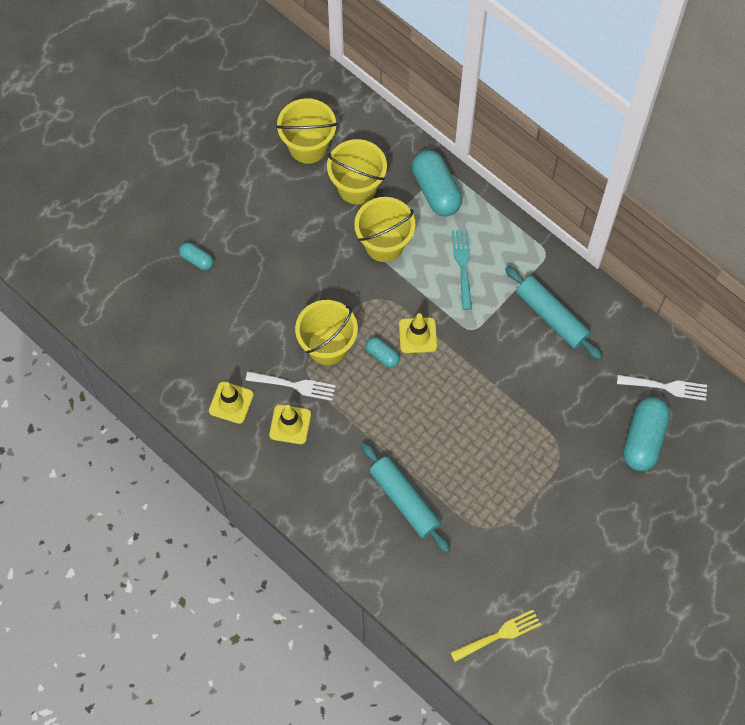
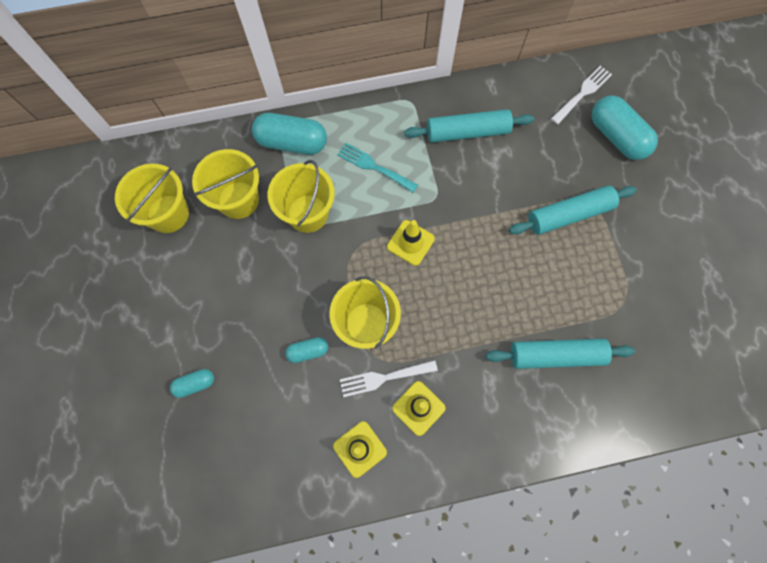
camera: 55 degrees left, 5 degrees up
white fork [245,371,336,401] -> white fork turned 150 degrees counterclockwise [340,360,438,397]
turquoise capsule [365,337,400,368] -> turquoise capsule moved to [285,337,328,363]
yellow fork [450,610,541,662] -> none
none -> turquoise rolling pin [509,185,637,235]

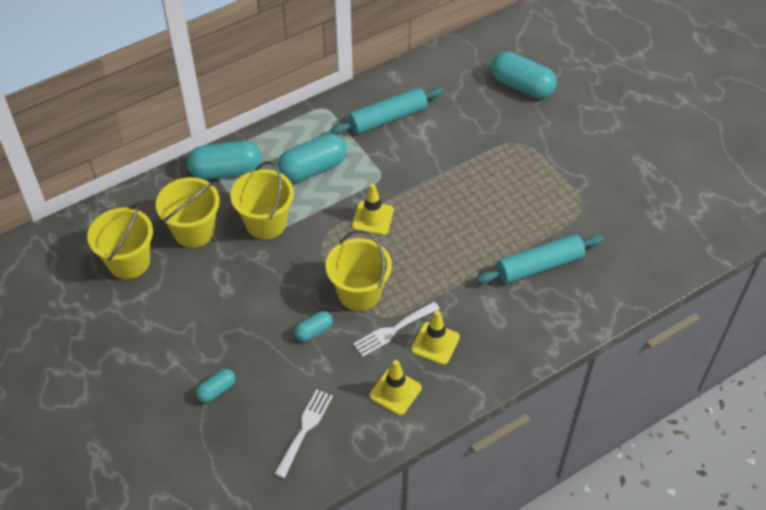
camera: 20 degrees left, 20 degrees down
turquoise fork [337,143,418,193] -> turquoise capsule [277,133,347,183]
turquoise rolling pin [509,185,637,235] -> none
white fork [551,66,612,125] -> white fork moved to [274,389,333,478]

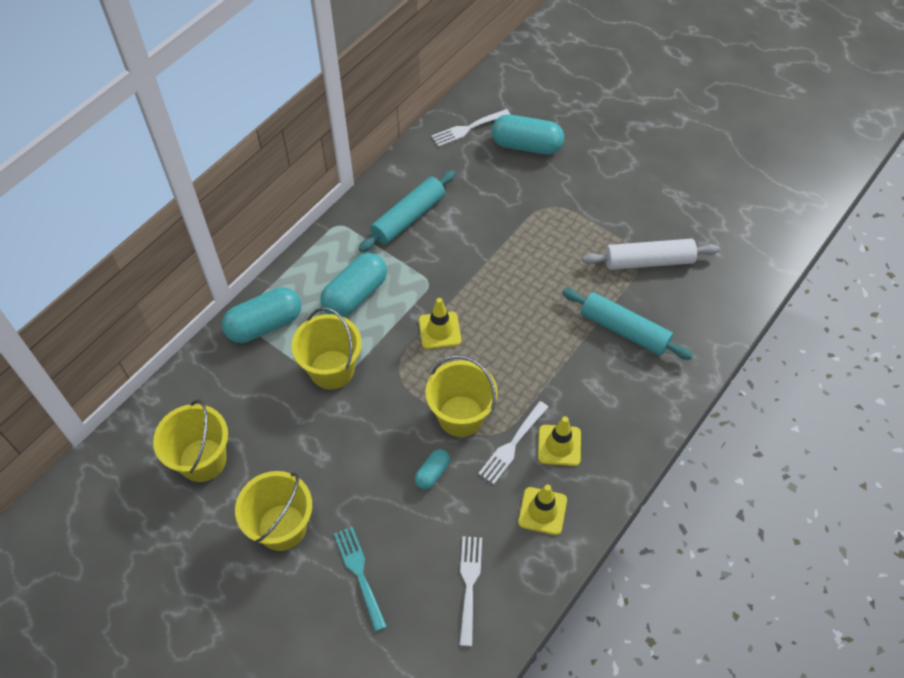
camera: 20 degrees left, 5 degrees up
yellow bucket [156,177,220,248] -> yellow bucket moved to [235,471,312,551]
turquoise capsule [196,369,236,403] -> turquoise fork [334,527,387,632]
turquoise rolling pin [477,234,604,284] -> turquoise rolling pin turned 75 degrees clockwise [562,289,693,360]
none -> white fork [431,109,510,147]
none -> white rolling pin [582,239,720,270]

